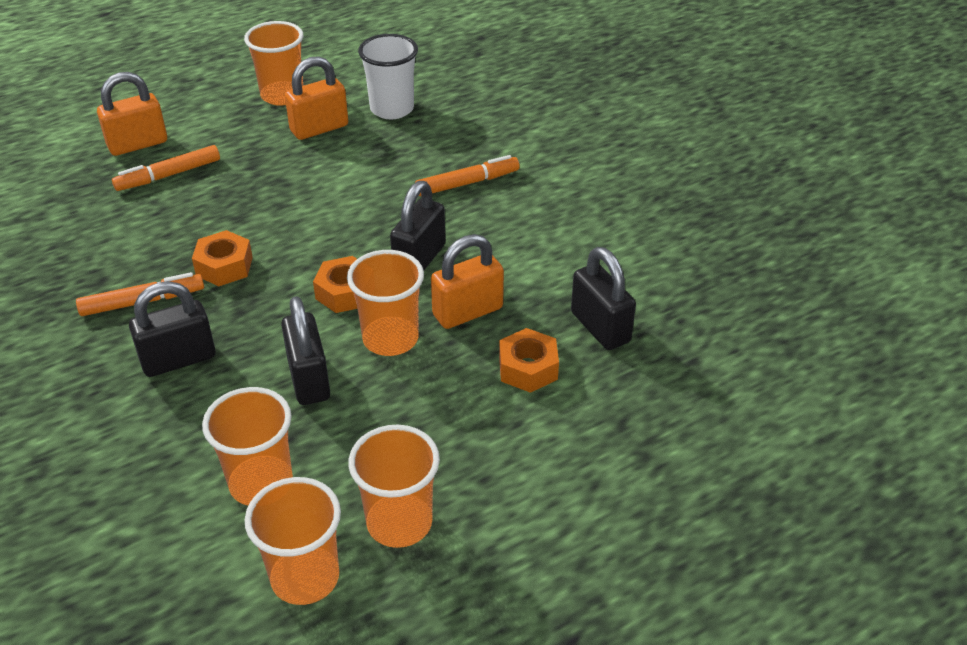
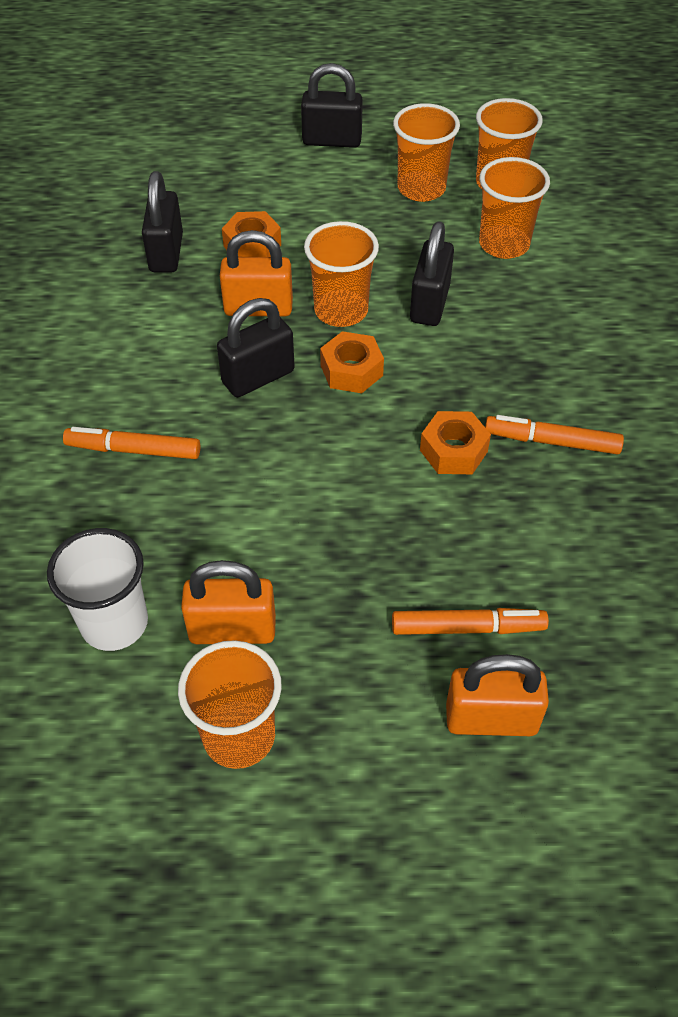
camera: 150 degrees left, 10 degrees up
black padlock [129,281,215,377] -> black padlock moved to [301,63,363,148]

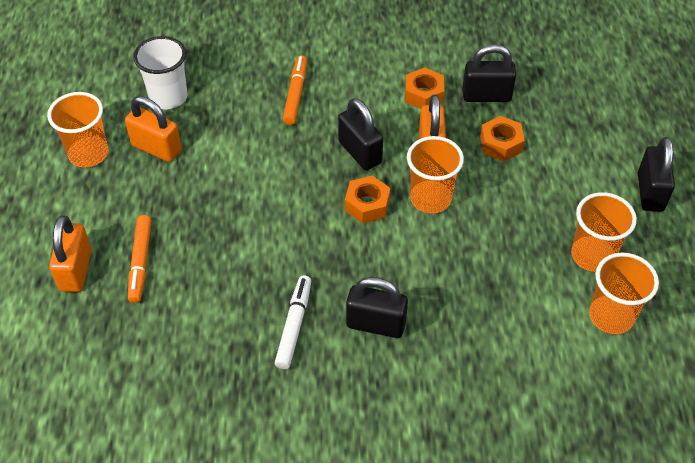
camera: 90 degrees right, 0 degrees up
orange padlock [181,560,276,644] -> orange padlock turned 60 degrees counterclockwise [125,96,182,162]
black padlock [410,221,454,326] -> black padlock moved to [346,277,408,338]
orange nut [420,411,491,474] -> orange nut moved to [405,67,445,109]
orange cup [479,157,550,259] -> none
orange marker [485,415,624,454] -> white marker [275,275,311,369]

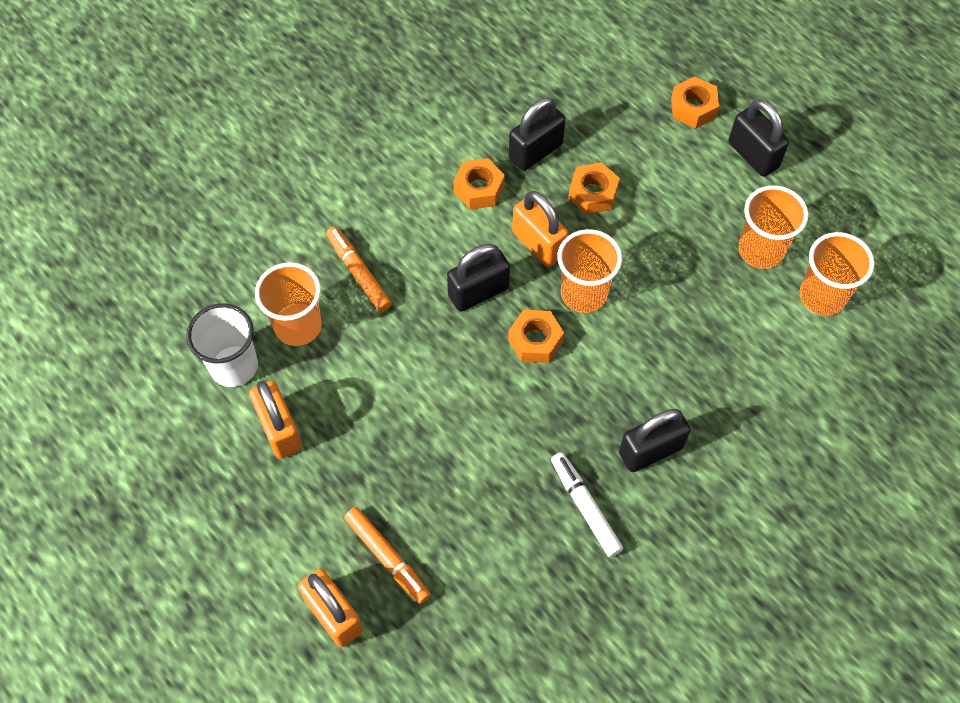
camera: 40 degrees left, 10 degrees up
orange cup [47,92,108,167] -> orange cup moved to [255,262,322,346]
orange padlock [125,96,182,162] -> orange padlock turned 75 degrees clockwise [249,380,302,459]
black padlock [338,98,383,170] -> black padlock turned 45 degrees counterclockwise [447,244,510,312]
none -> orange nut [671,77,719,129]

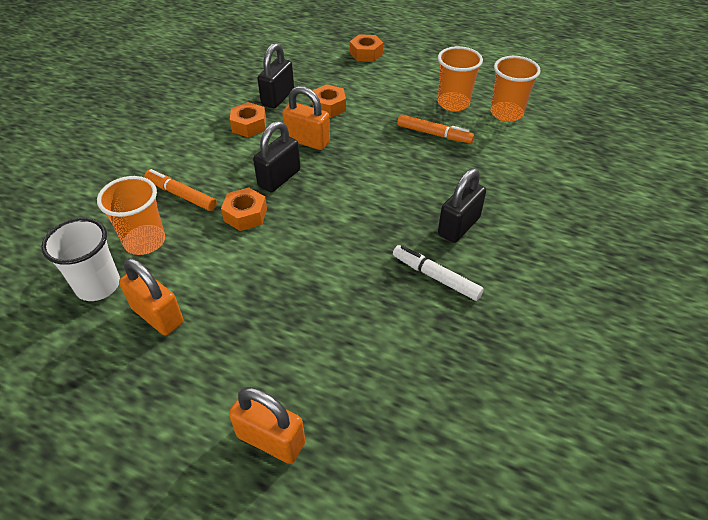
camera: 25 degrees left, 15 degrees down
orange marker [344,507,431,604] -> orange marker moved to [397,114,474,143]
orange nut [508,310,564,363] -> orange nut moved to [221,187,267,231]
orange cup [557,229,622,313] -> none
black padlock [729,99,789,177] -> none

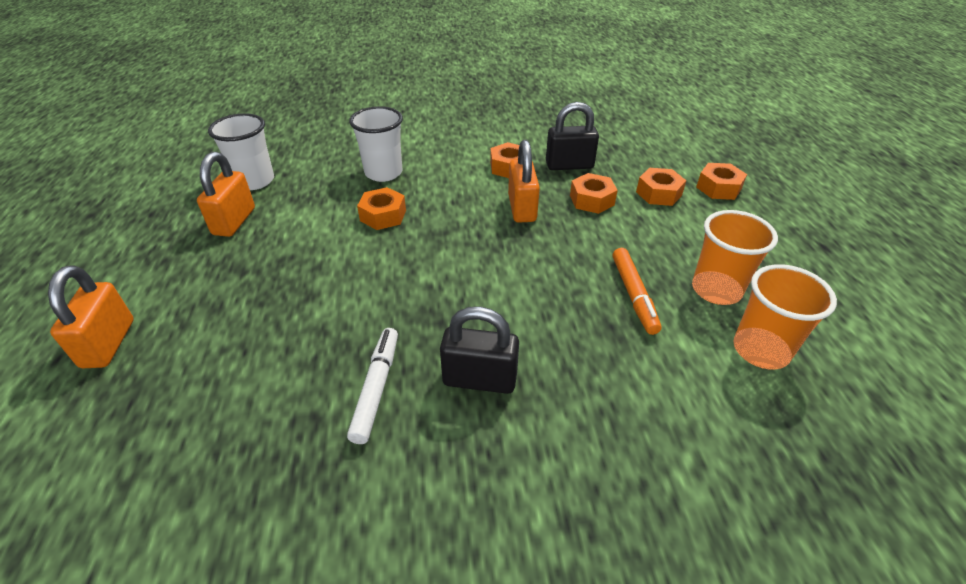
camera: 60 degrees right, 5 degrees down
orange cup [97,176,165,255] -> none
orange marker [144,169,217,211] -> white cup [349,106,403,182]
black padlock [253,121,300,192] -> none
none -> orange nut [636,168,686,206]

